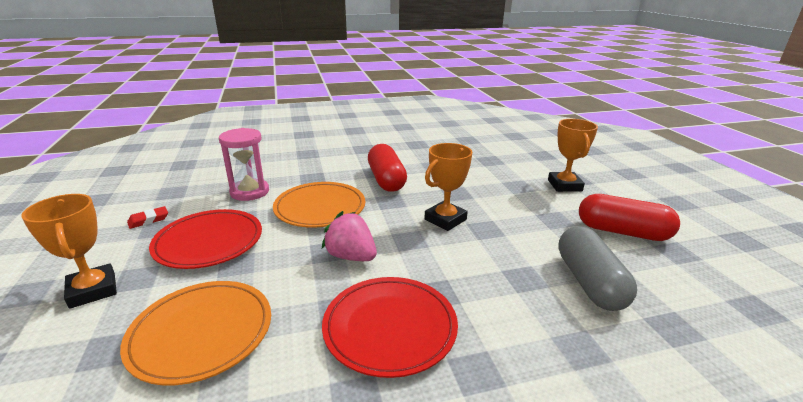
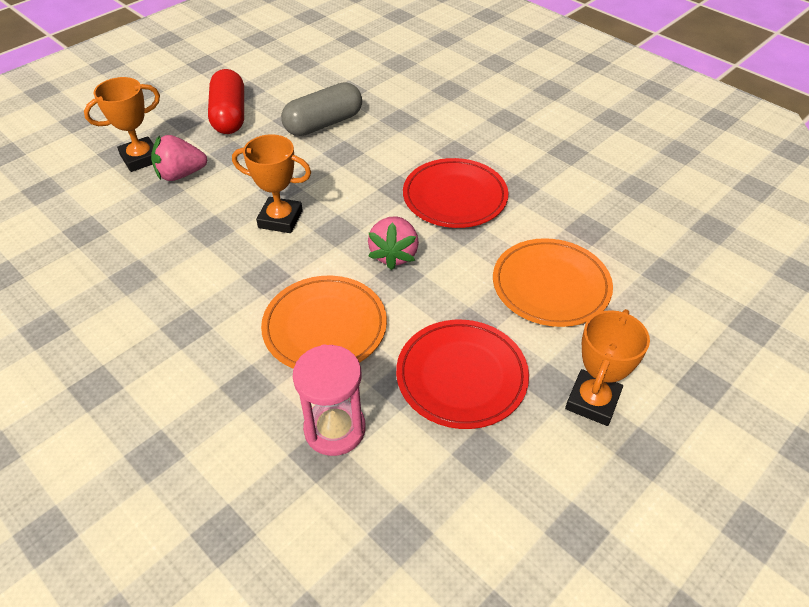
camera: 120 degrees left, 20 degrees up
red eraser [127,206,168,229] -> none
red capsule [368,144,407,192] -> none
none -> pink strawberry [151,135,207,181]

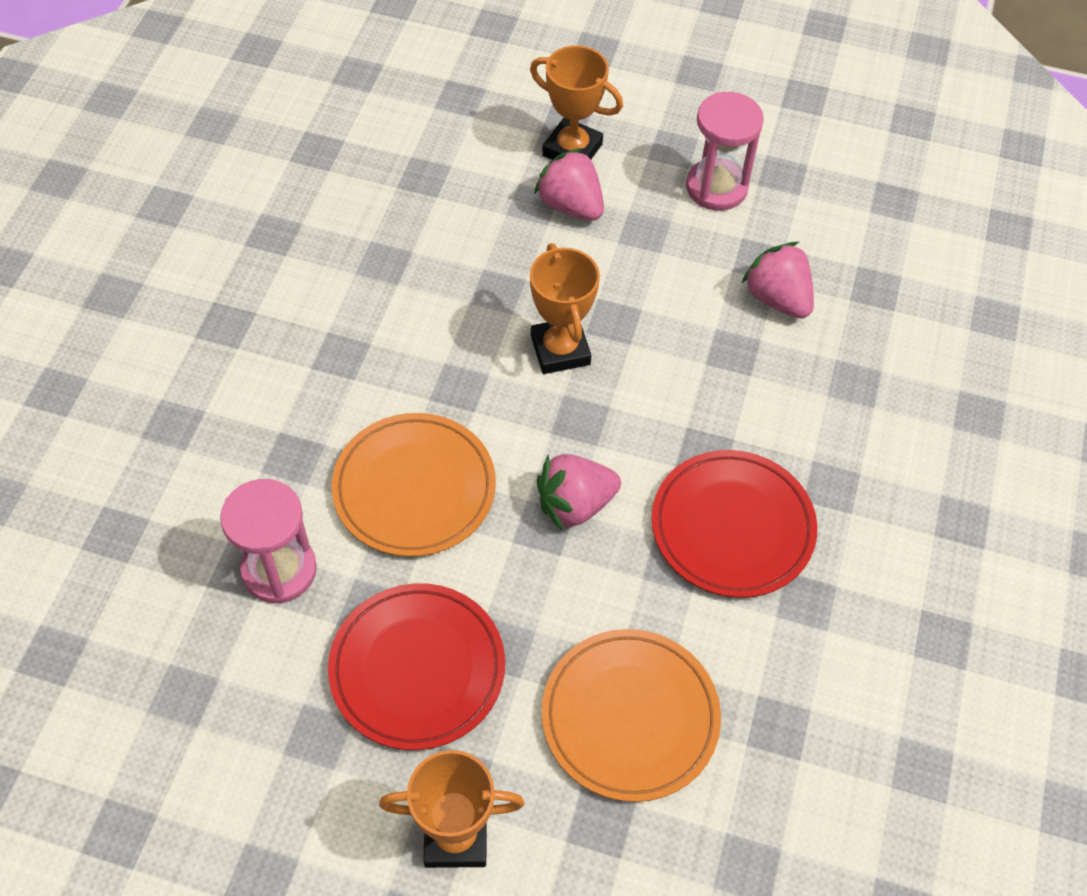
camera: 60 degrees right, 10 degrees up
red capsule [208,69,244,134] -> pink hourglass [686,92,764,211]
grey capsule [281,82,362,136] -> pink strawberry [742,242,814,319]

